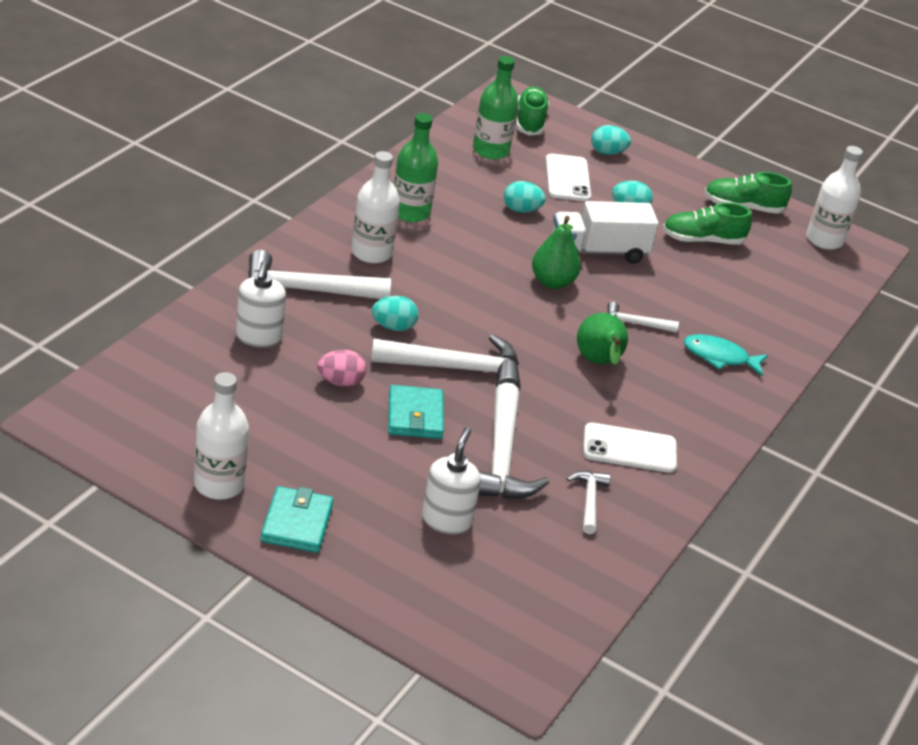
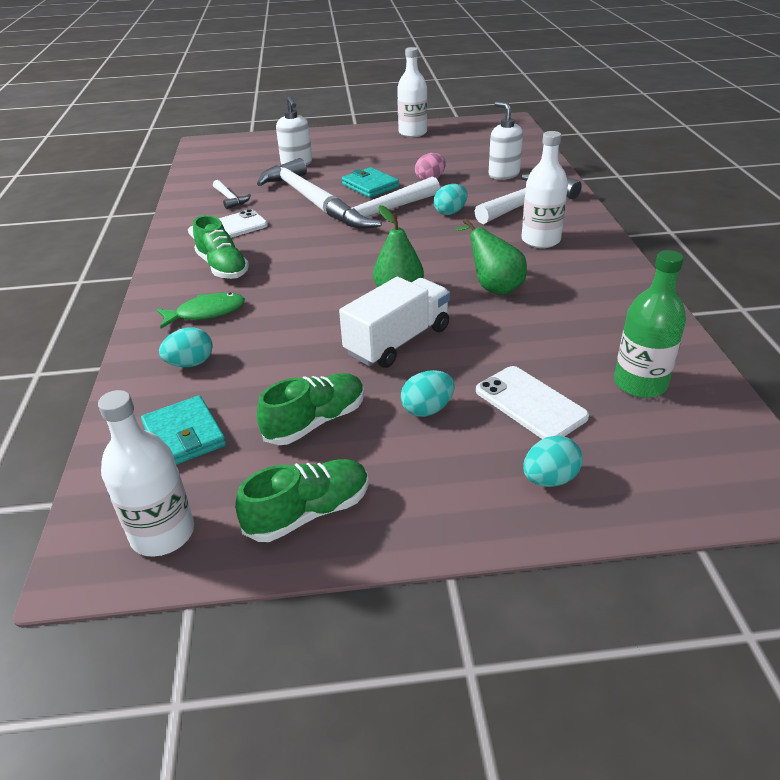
camera: 150 degrees right, 0 degrees up
turquoise wallet [261,486,333,553] -> turquoise wallet moved to [141,396,226,465]
green bottle [394,113,438,222] -> none
turquoise egg [504,181,546,213] -> turquoise egg moved to [159,327,213,367]
green shoe [516,87,549,136] -> green shoe moved to [193,215,249,279]
green pear [577,313,628,365] -> green pear moved to [455,218,527,295]
white hammer [608,301,679,333] -> none
turquoise fish [684,334,768,376] -> green fish [156,293,245,329]

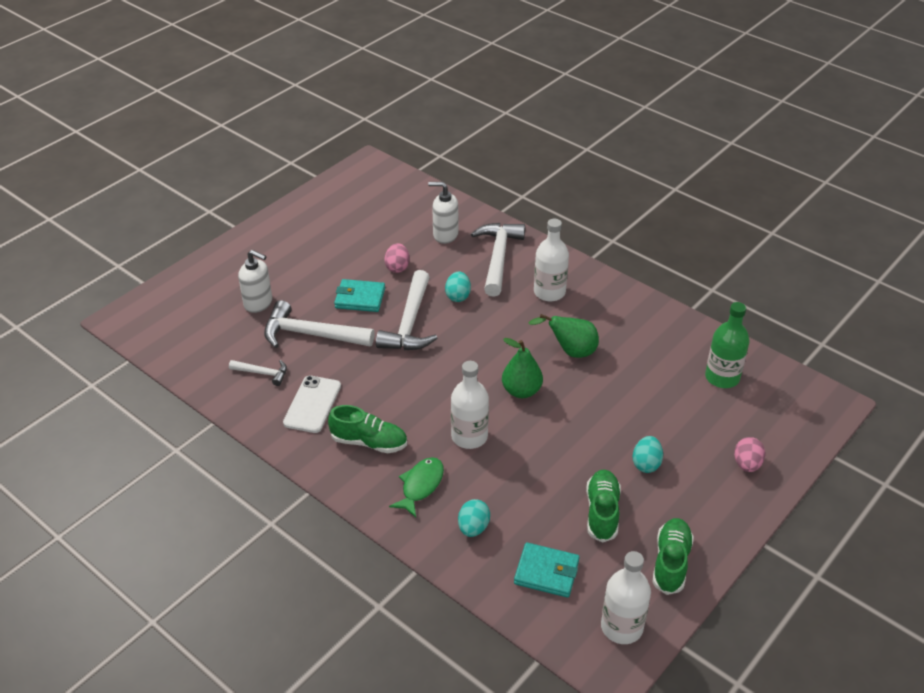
camera: 45 degrees left, 5 degrees up
white truck [339,277,450,368] -> none
white bottle [397,47,427,137] -> white bottle moved to [451,361,489,449]
white phone [476,366,589,439] -> none
turquoise egg [523,435,582,487] -> pink egg [734,437,765,472]

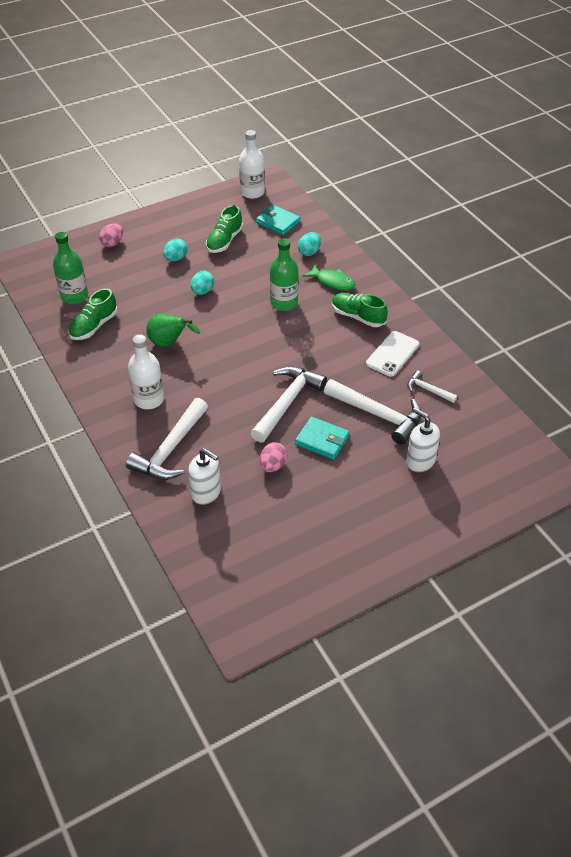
camera: 160 degrees left, 5 degrees up
green fish [389,457,444,517] -> green fish turned 105 degrees counterclockwise [303,264,355,290]
turquoise egg [445,271,471,302] -> turquoise egg moved to [191,271,214,295]
white bottle [451,361,489,449] -> green bottle [270,238,299,311]
green pear [502,338,543,398] -> none
green shoe [653,518,694,595] -> green shoe moved to [69,288,118,340]

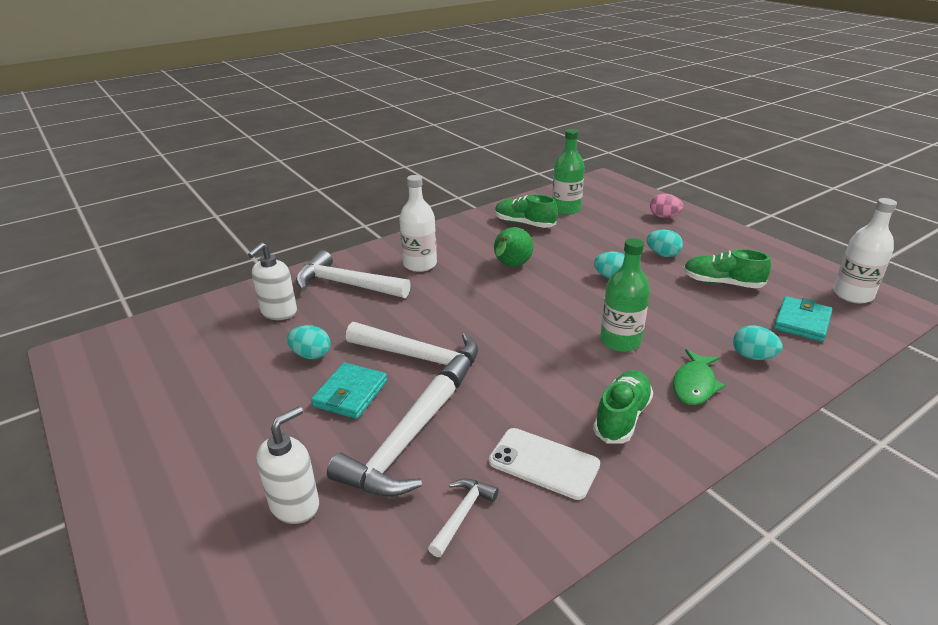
camera: 85 degrees right, 15 degrees down
pink egg [260,442,287,472] -> turquoise egg [287,325,330,359]

